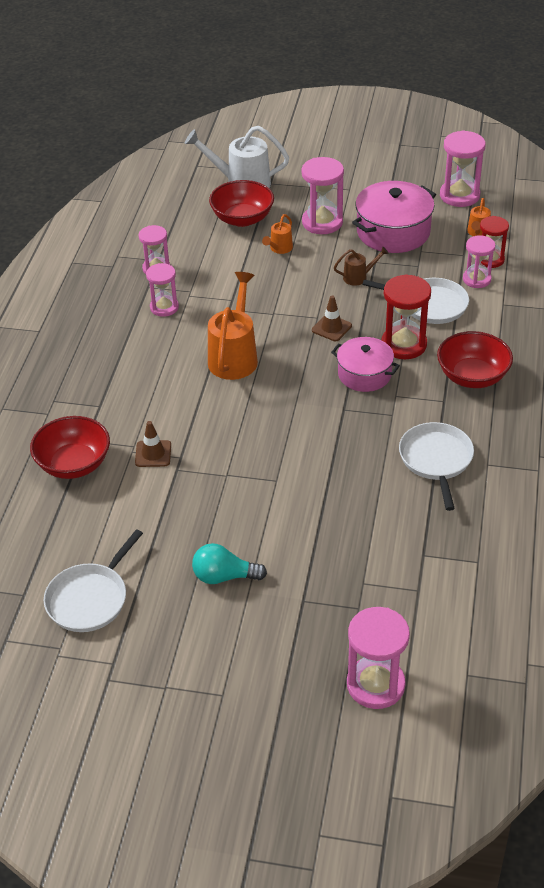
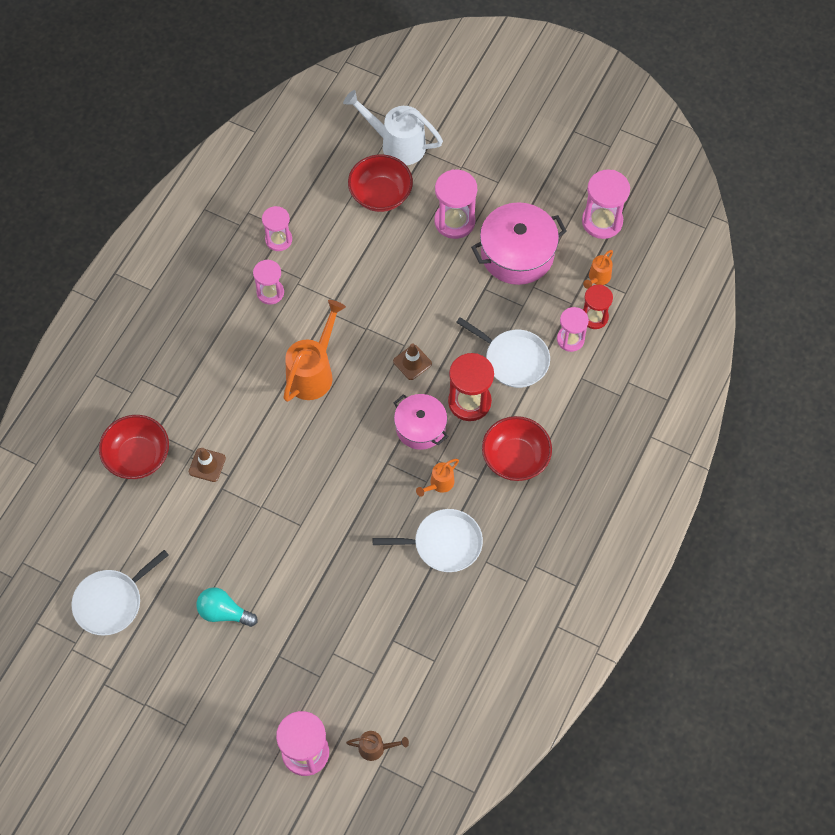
camera: 15 degrees right, 20 degrees up
orange watering can [262,214,293,254] -> orange watering can moved to [416,459,459,496]
brown watering can [334,247,389,286] -> brown watering can moved to [346,731,409,761]
white pan [399,422,474,511] -> white pan turned 75 degrees clockwise [373,509,483,572]

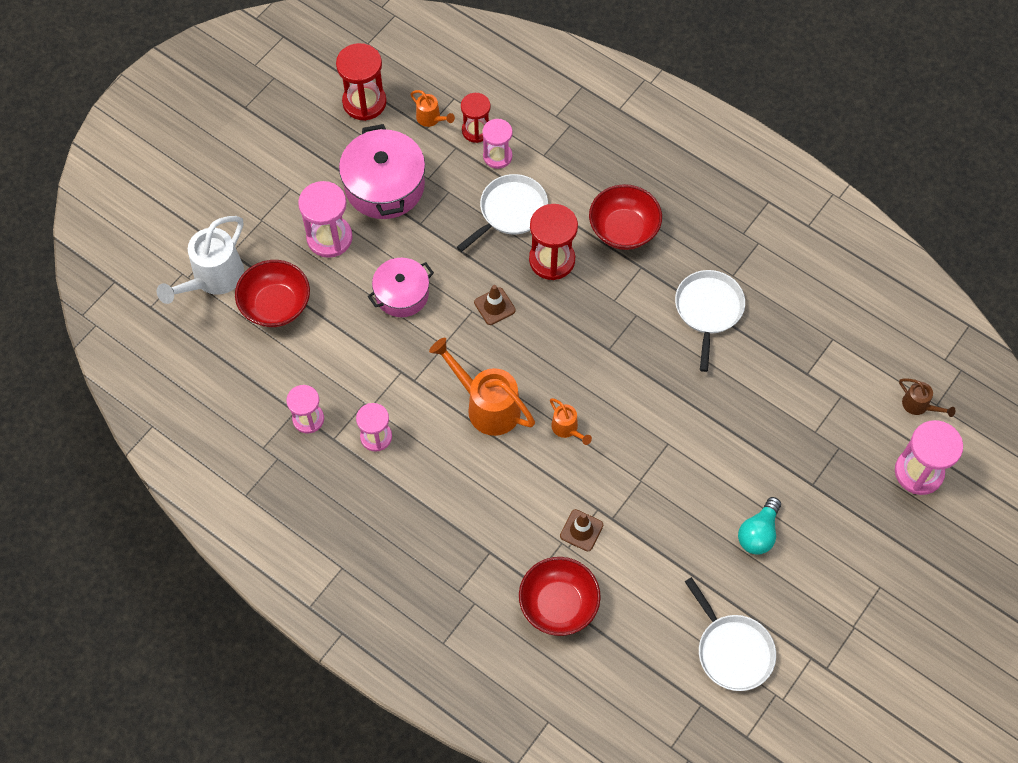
camera: 80 degrees left, 0 degrees up
brown watering can [346,731,409,761] -> brown watering can turned 120 degrees clockwise [899,378,956,417]
pink pot [394,394,448,450] -> pink pot moved to [367,258,434,317]
orange watering can [416,459,459,496] -> orange watering can moved to [550,398,592,445]
pink hourglass [582,169,630,239] -> red hourglass [336,43,387,121]

